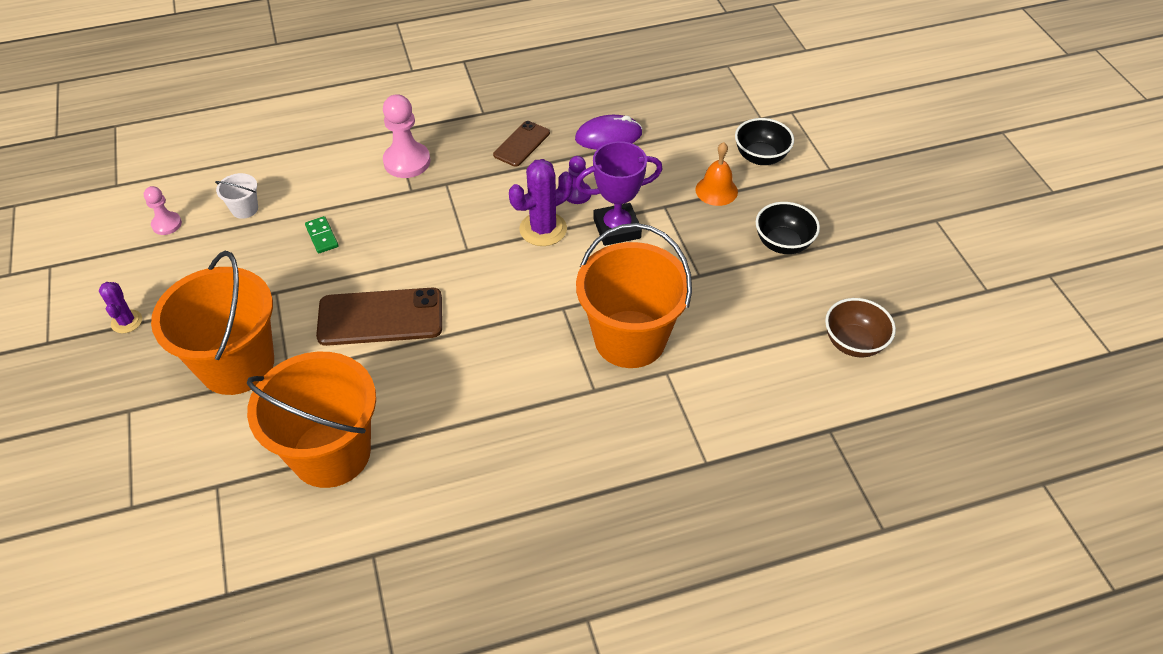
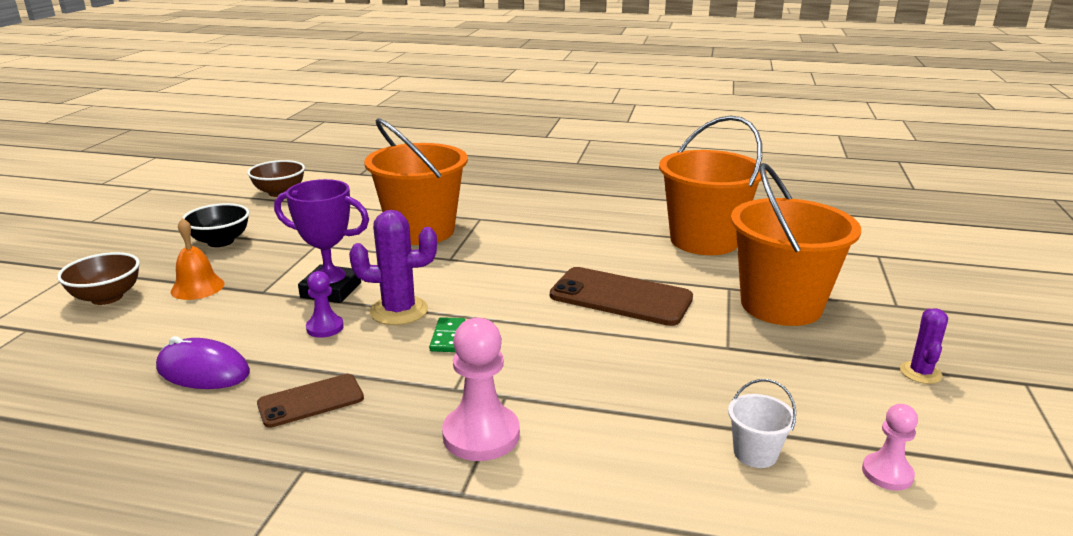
camera: 150 degrees left, 25 degrees down
green domino [305,216,339,254] -> green domino moved to [429,317,465,352]
black bowl [735,118,794,165] -> brown bowl [57,252,140,305]

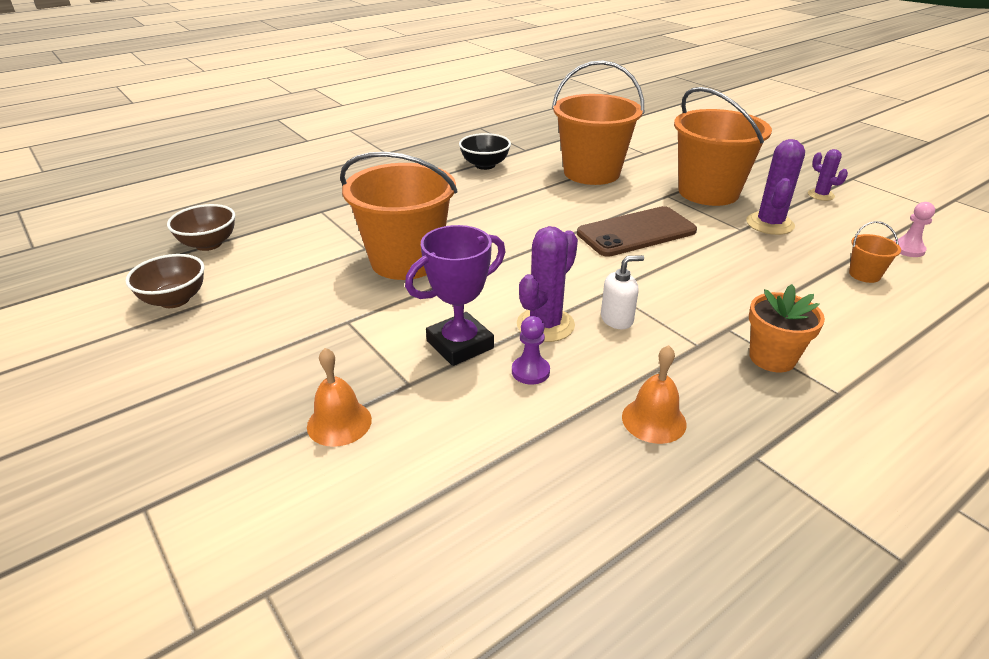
camera: 50 degrees left, 10 degrees up
brown bowl [57,252,140,305] -> brown bowl moved to [167,204,235,251]
purple mouse [156,336,250,389] -> none
black bowl [182,203,249,247] -> black bowl moved to [459,133,511,170]
brown phone [257,374,364,428] -> orange bell [622,345,687,444]
green domino [429,317,465,352] -> white soap dispenser [601,255,644,329]
pink pawn [442,318,520,461] -> orange flower pot [749,284,825,373]
white bucket [728,379,796,468] -> orange bucket [849,221,901,283]
none -> purple cactus [746,139,805,235]

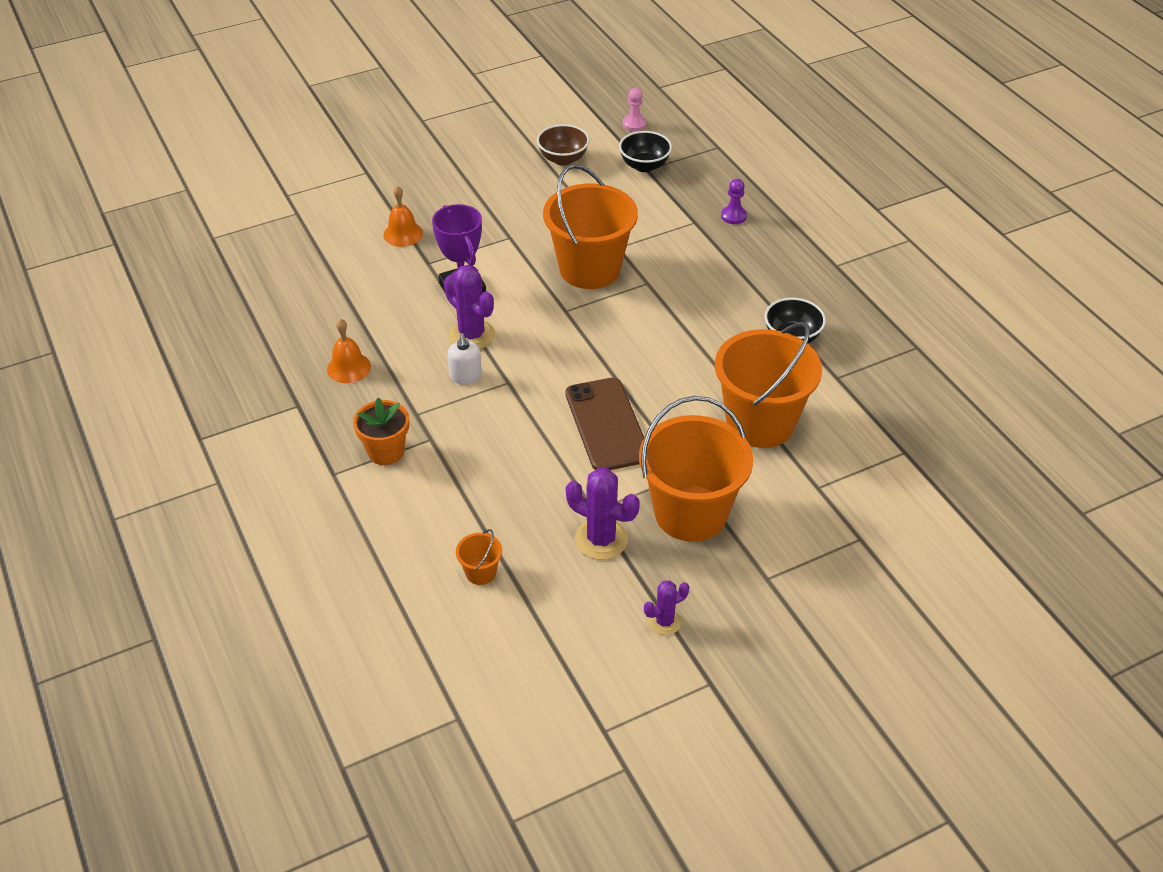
camera: 100 degrees right, 10 degrees up
brown bowl [167,204,235,251] -> black bowl [619,131,672,172]
purple pawn [512,316,550,385] -> purple pawn moved to [721,179,747,224]
pink pawn [894,202,935,257] -> pink pawn moved to [623,88,646,131]

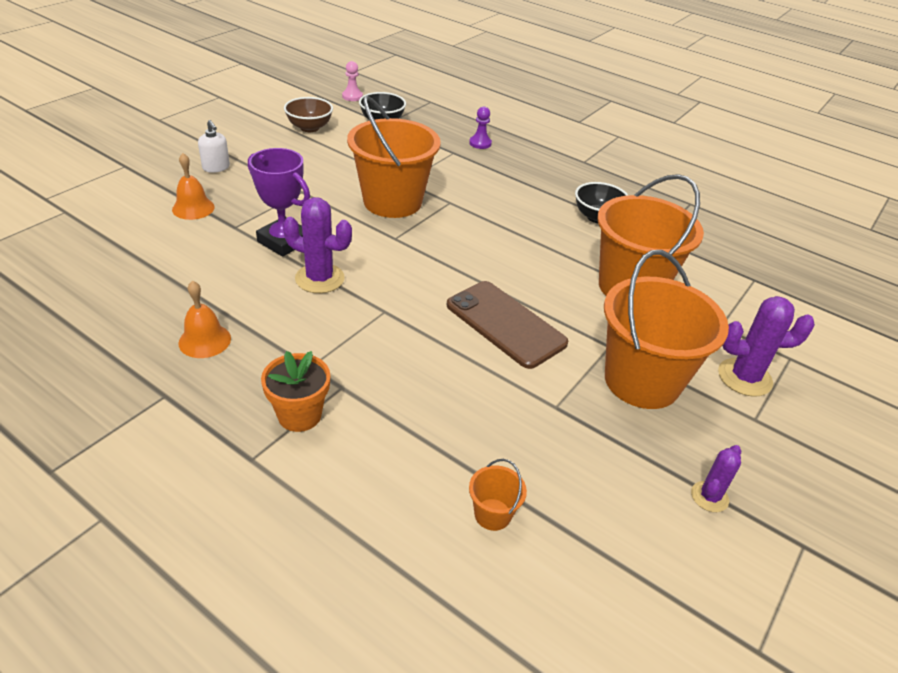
camera: 30 degrees left, 5 degrees down
white soap dispenser [448,333,482,384] -> white soap dispenser moved to [198,120,230,173]
purple cactus [566,468,640,560] -> purple cactus moved to [718,296,815,397]

